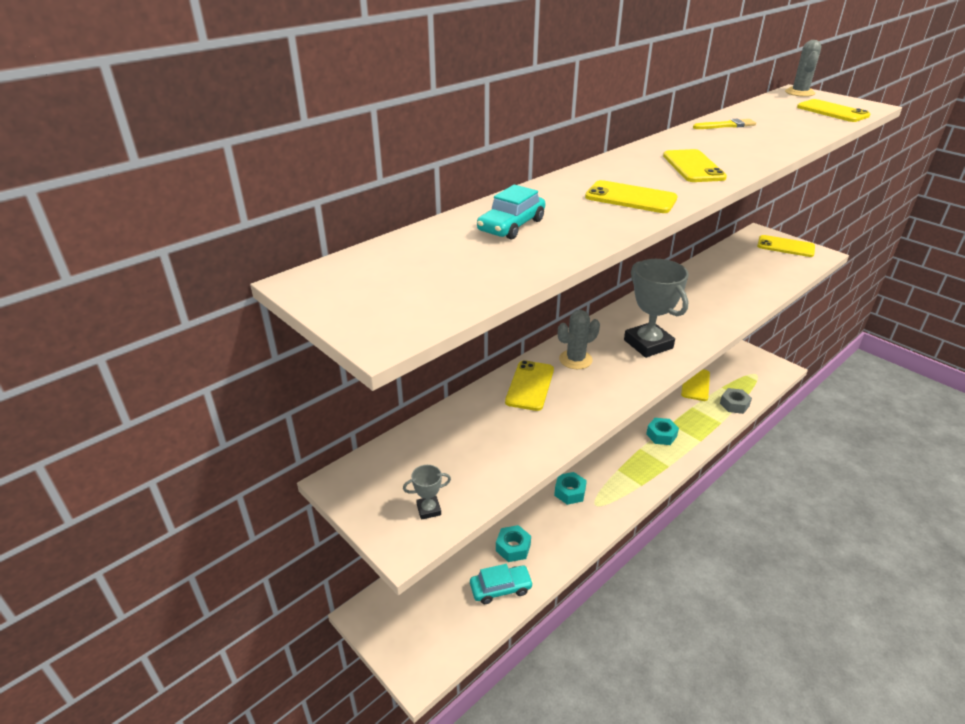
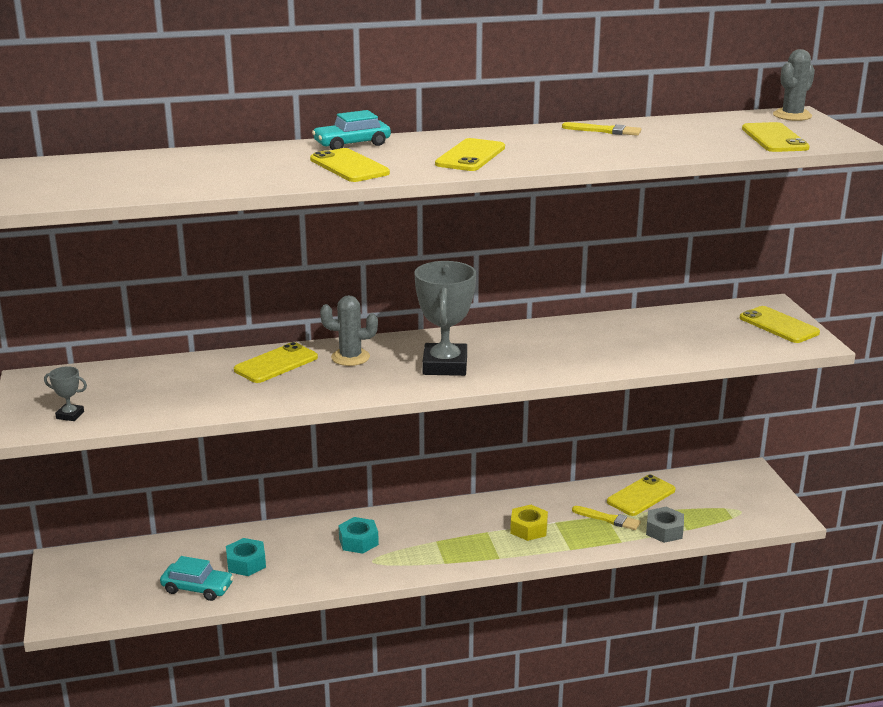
camera: 30 degrees right, 10 degrees down
turquoise car [477,185,545,240] -> turquoise car moved to [312,110,391,150]
turquoise nut [646,418,679,445] -> yellow nut [510,505,548,541]
none -> yellow brush [572,506,641,530]

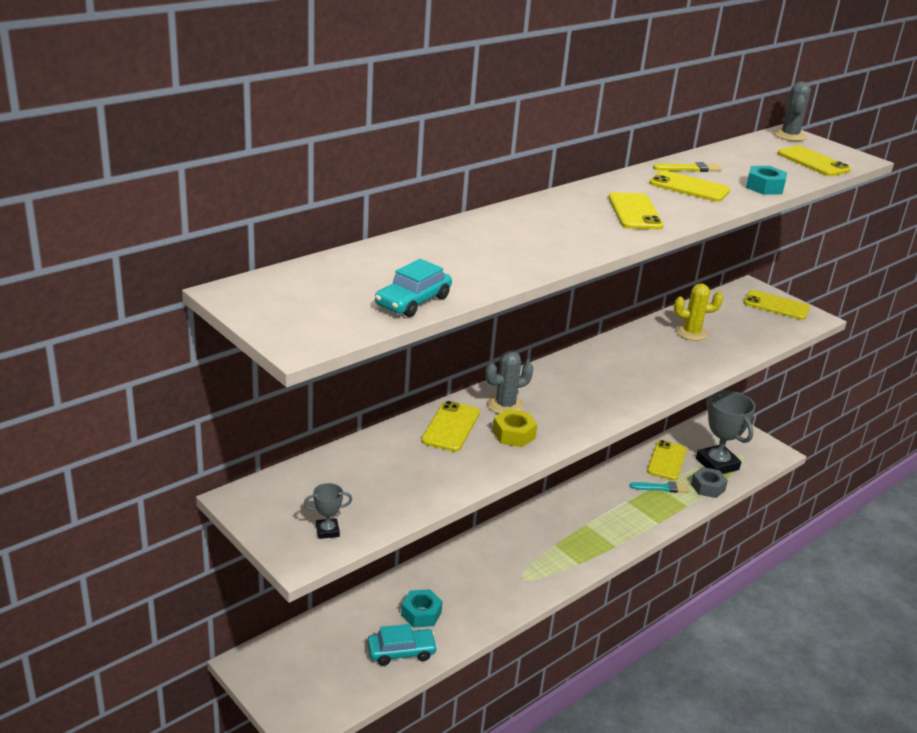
camera: 30 degrees left, 5 degrees up
yellow phone [310,148,390,182] -> yellow phone moved to [649,170,730,202]
turquoise car [312,110,391,150] -> turquoise car moved to [375,259,452,317]
turquoise nut [338,517,379,554] -> turquoise nut moved to [746,166,787,195]
grey trophy [414,261,476,376] -> grey trophy moved to [696,390,755,474]
yellow nut [510,505,548,541] -> yellow nut moved to [493,409,537,447]
yellow brush [572,506,641,530] -> turquoise brush [630,482,690,493]
none -> yellow cactus [674,283,723,341]

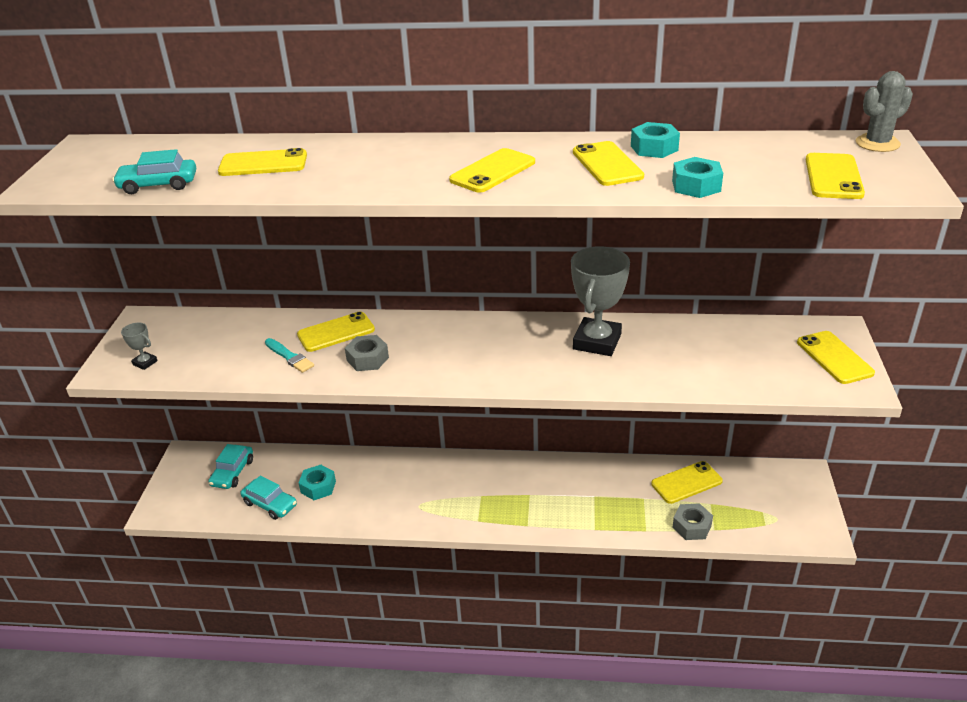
camera: 50 degrees right, 5 degrees up
grey cactus [485,350,533,414] -> none
yellow nut [493,409,537,447] -> grey nut [345,335,389,371]
turquoise brush [630,482,690,493] -> turquoise brush moved to [265,338,314,373]
yellow brush [653,162,722,172] -> turquoise nut [631,122,680,158]
yellow cactus [674,283,723,341] -> none
grey trophy [696,390,755,474] -> grey trophy moved to [571,246,630,356]
none -> turquoise car [208,444,253,489]
none -> yellow phone [218,148,307,176]

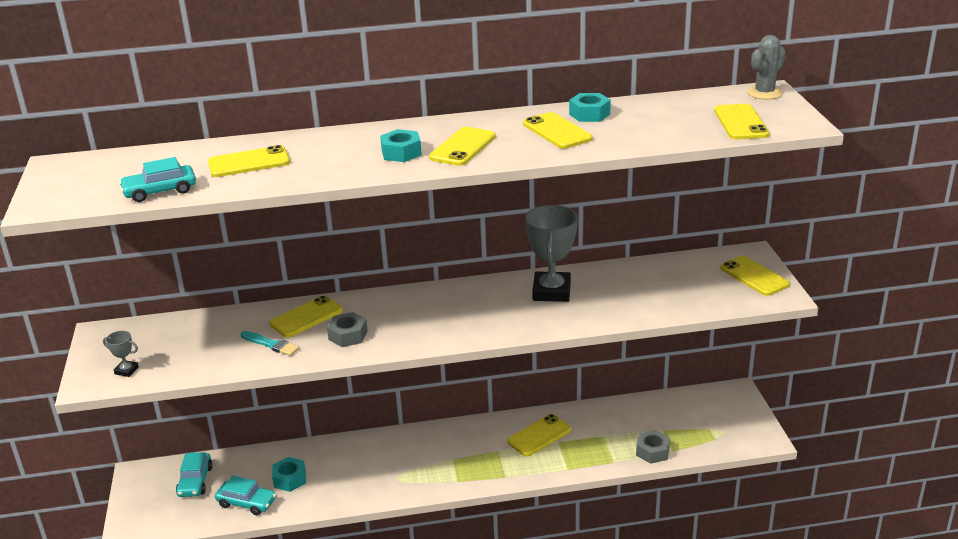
camera: 15 degrees left, 5 degrees down
yellow phone [651,461,723,504] -> yellow phone moved to [507,414,571,456]
turquoise nut [672,157,723,198] -> turquoise nut moved to [380,129,422,162]

